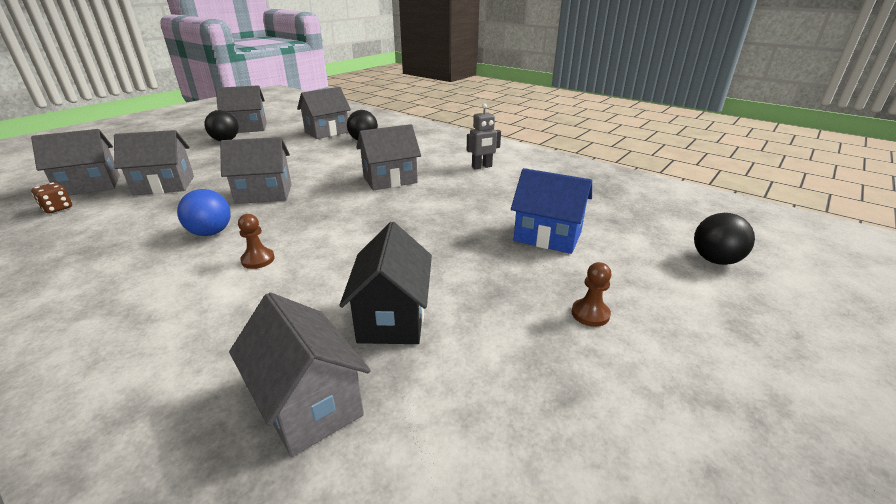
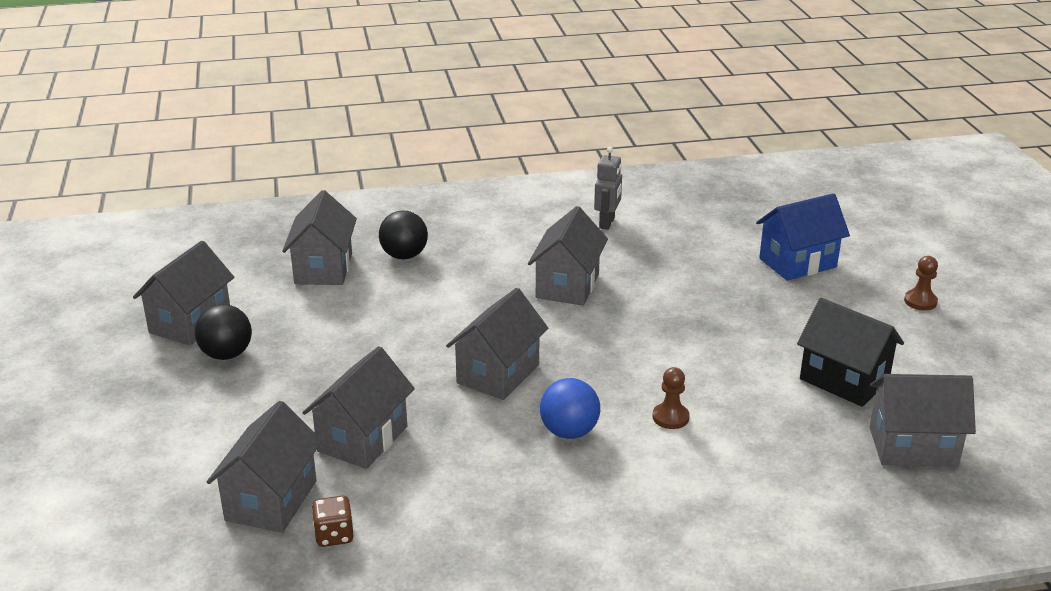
camera: 50 degrees left, 0 degrees up
black ball [694,213,755,265] -> none

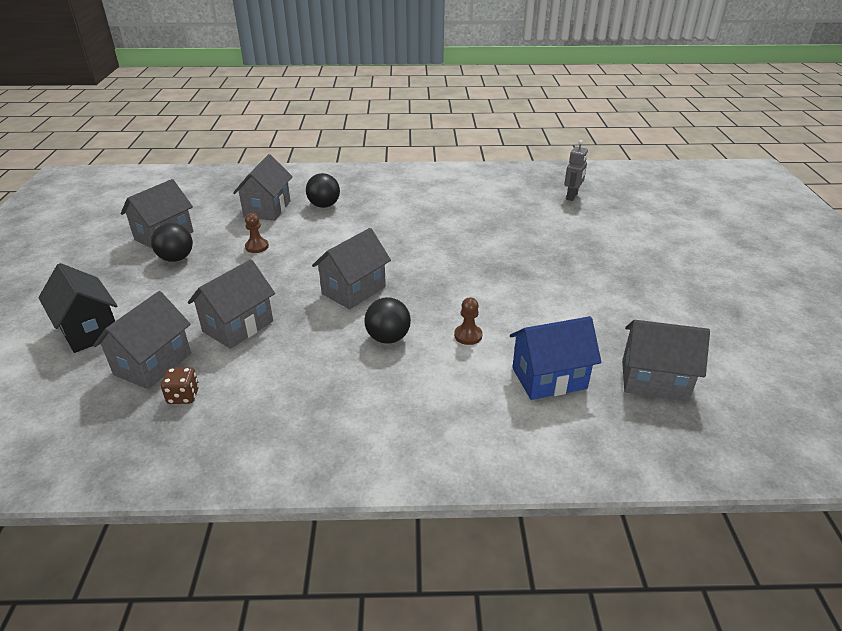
camera: 10 degrees right, 5 degrees up
grey house [528,206,608,306] -> none
blue ball [540,378,600,439] -> black ball [364,297,411,344]
grey robot [594,147,622,230] -> grey robot moved to [564,140,588,201]
blue house [756,193,850,281] -> blue house moved to [510,316,601,400]
black house [797,298,904,407] -> black house moved to [38,263,118,353]
brown pawn [904,256,938,310] -> brown pawn moved to [245,213,269,253]

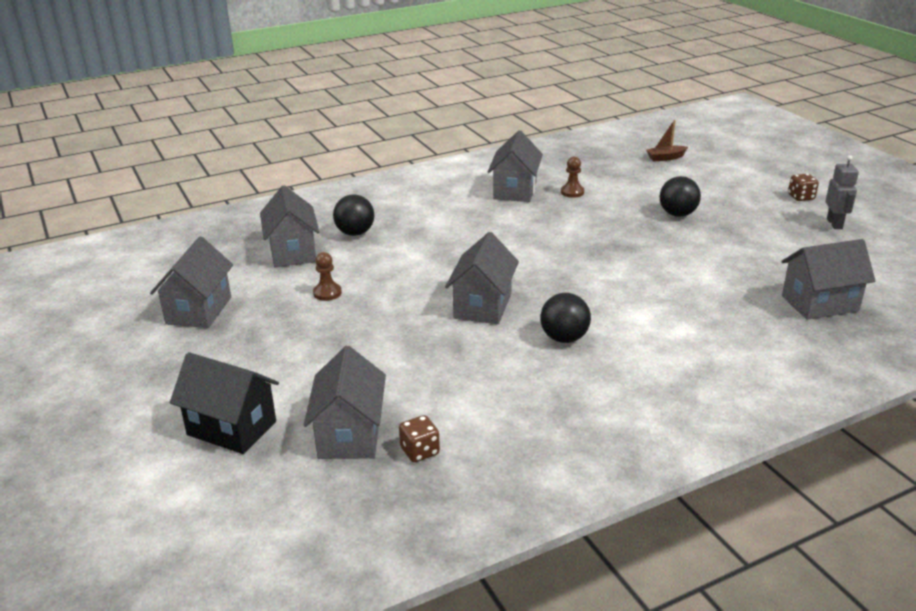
camera: 25 degrees left, 5 degrees down
black ball [151,223,193,262] -> black ball moved to [660,176,701,217]
grey house [188,259,275,349] -> grey house moved to [488,131,543,202]
brown pawn [454,297,483,345] -> brown pawn moved to [561,156,584,198]
blue house [510,316,601,400] -> none
grey robot [564,140,588,201] -> grey robot moved to [826,155,859,229]
none -> brown boat [646,120,688,162]
none -> brown dice [788,174,819,201]

